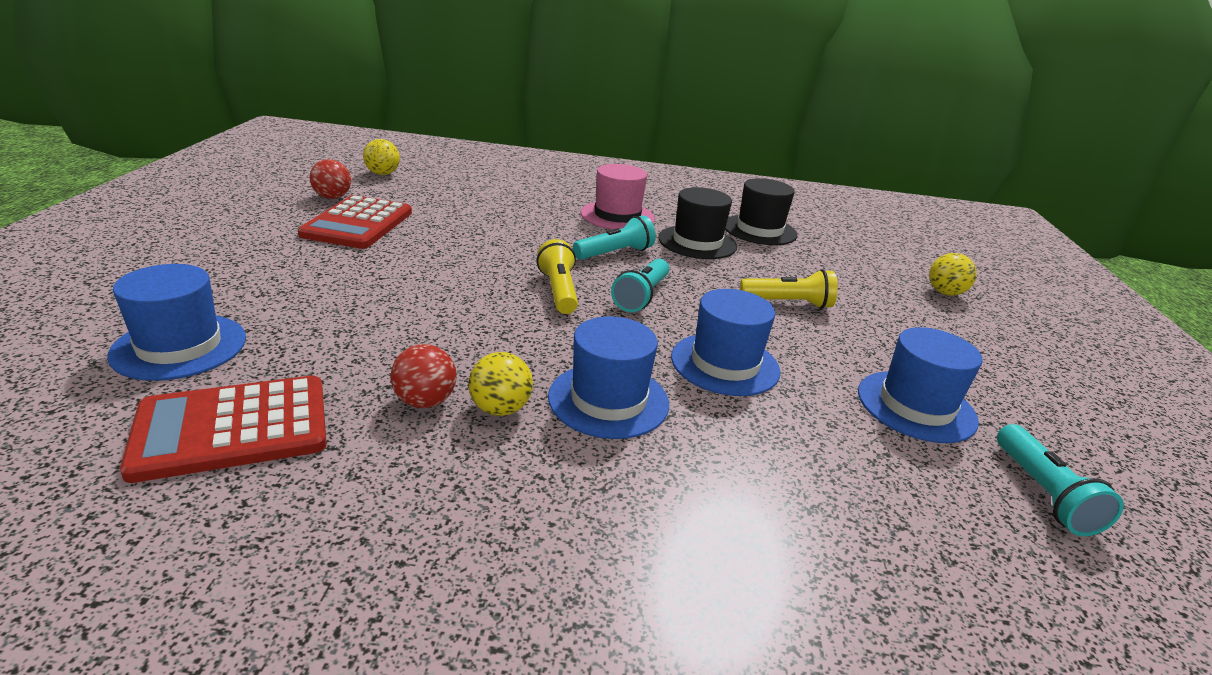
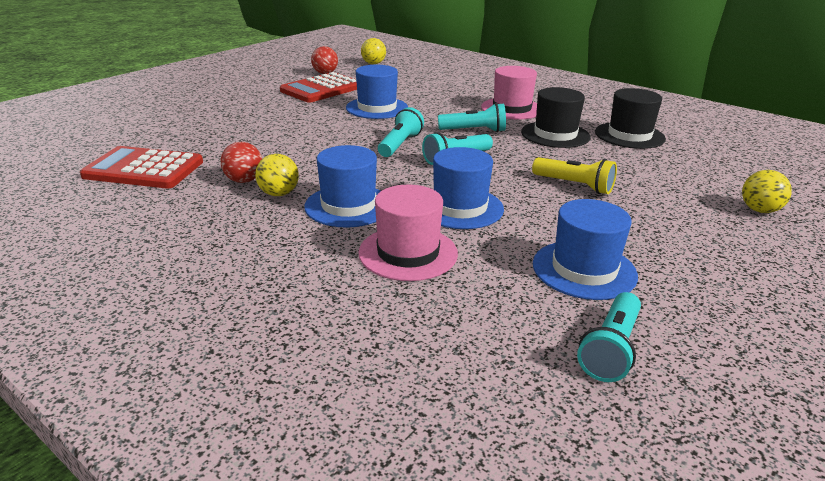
camera: 35 degrees right, 0 degrees up
blue hat [107,264,246,381] -> blue hat moved to [346,65,408,119]
yellow flashlight [537,239,578,314] -> turquoise flashlight [378,107,424,157]
none -> pink hat [358,185,458,281]

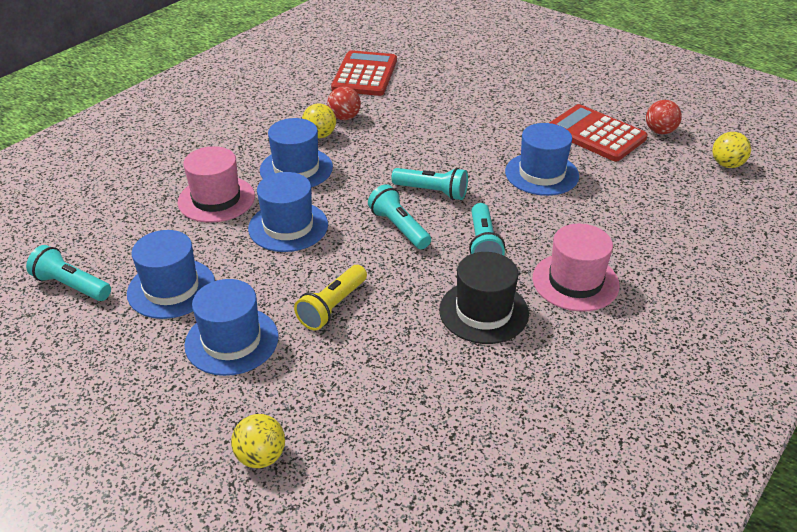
camera: 90 degrees right, 10 degrees up
black hat [595,88,666,149] -> none
none -> blue hat [184,279,279,376]

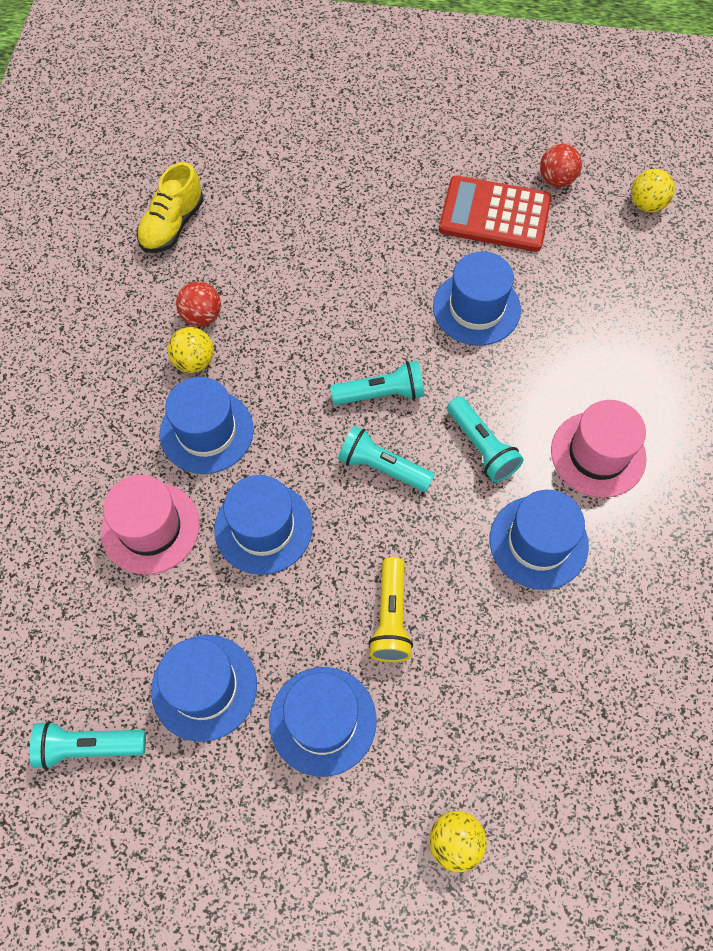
camera: 30 degrees left, 25 degrees up
red calculator [331,50,397,96] -> yellow shoe [136,162,204,253]
black hat [439,252,529,344] -> blue hat [490,490,589,590]

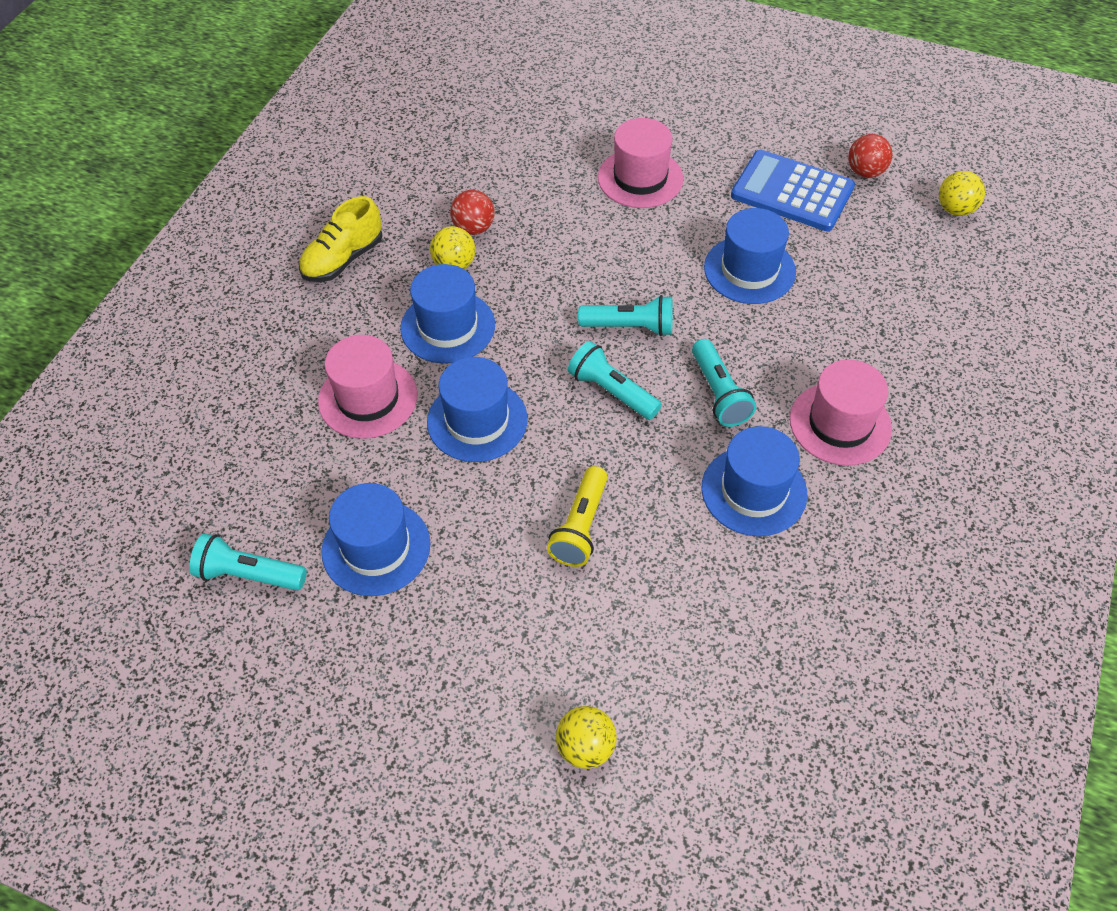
camera: 15 degrees right, 10 degrees down
yellow shoe [136,162,204,253] -> yellow shoe moved to [299,196,382,282]
blue hat [269,667,377,777] -> none
red calculator [439,175,551,252] -> blue calculator [731,150,855,231]
none -> pink hat [598,118,683,208]

